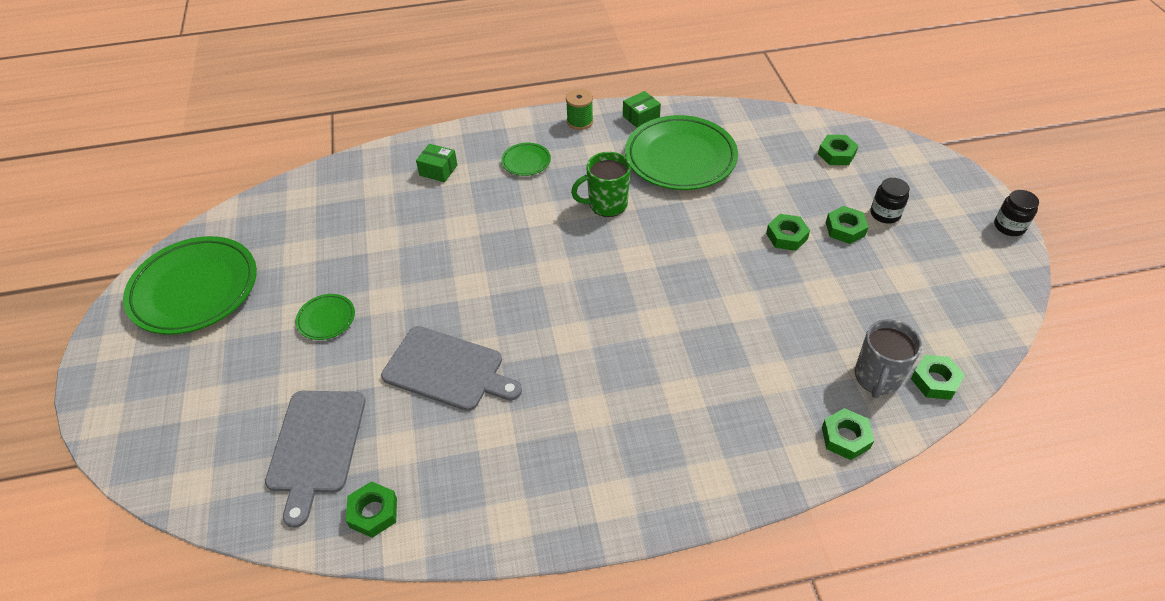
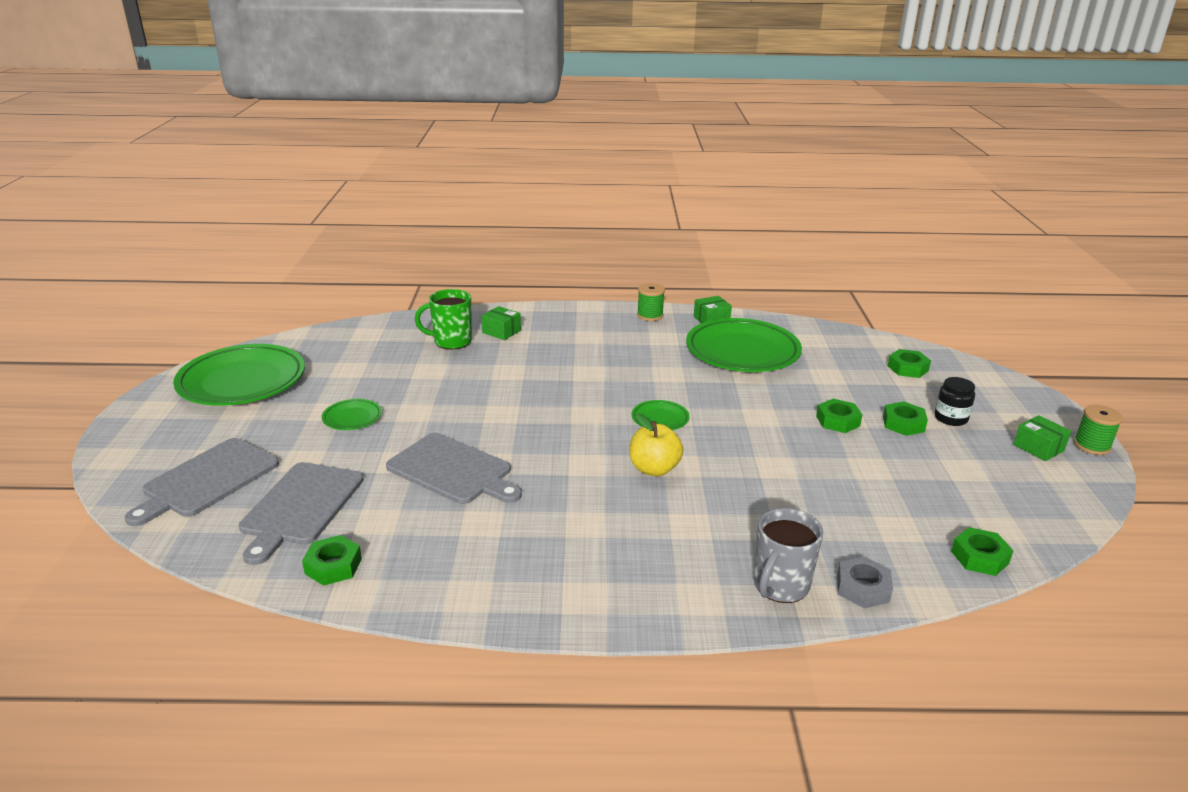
camera: 10 degrees right, 20 degrees down
green plate [501,143,551,176] -> green plate moved to [632,400,690,430]
green mug [571,152,631,217] -> green mug moved to [415,289,472,350]
green nut [822,408,874,460] -> grey nut [837,556,893,609]
grey mug [855,319,922,398] -> grey mug moved to [754,508,823,603]
black jar [994,190,1039,236] -> green spool [1074,405,1123,455]
none -> grey cutting board [125,438,279,526]
none -> yellow apple [630,413,683,476]
none -> green box [1014,415,1071,461]

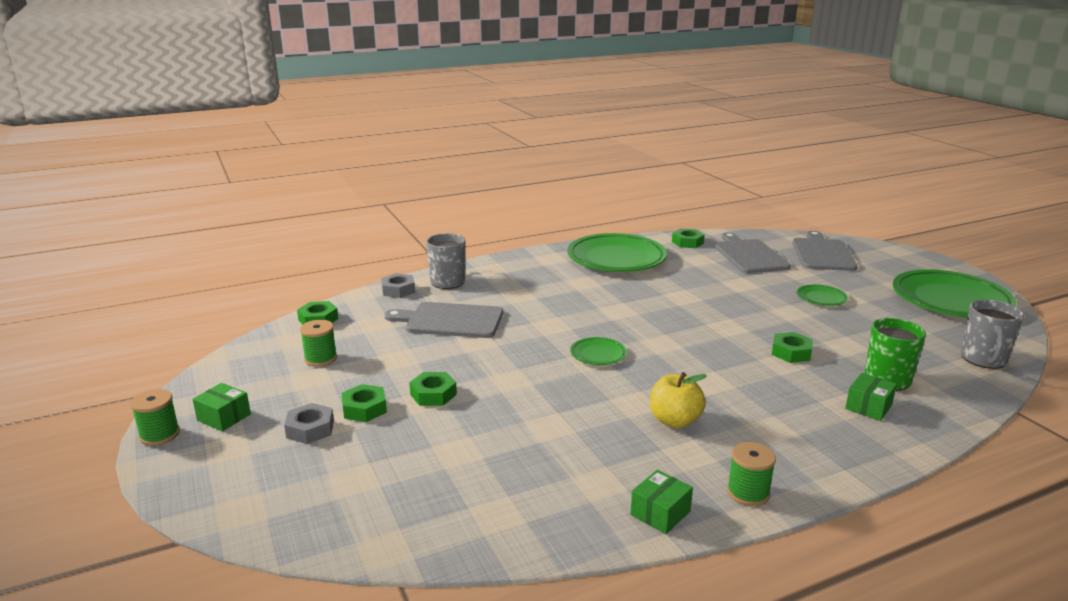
camera: 155 degrees right, 5 degrees down
grey cutting board [386,433,522,504] -> grey cutting board moved to [384,302,503,338]
green box [481,306,521,340] -> green box turned 60 degrees counterclockwise [845,373,897,421]
yellow apple [630,413,683,476] -> yellow apple moved to [650,372,707,428]
green plate [686,318,802,372] -> green plate moved to [567,233,667,272]
green nut [888,349,931,378] -> green nut moved to [772,332,813,363]
black jar [934,377,975,426] -> grey nut [284,403,334,444]
none -> green spool [300,320,337,367]
none -> grey mug [961,300,1024,369]

